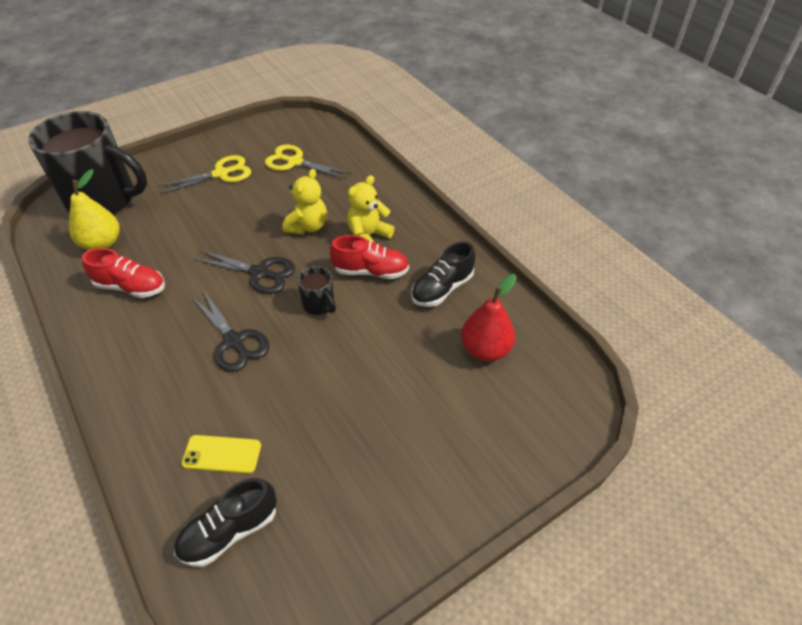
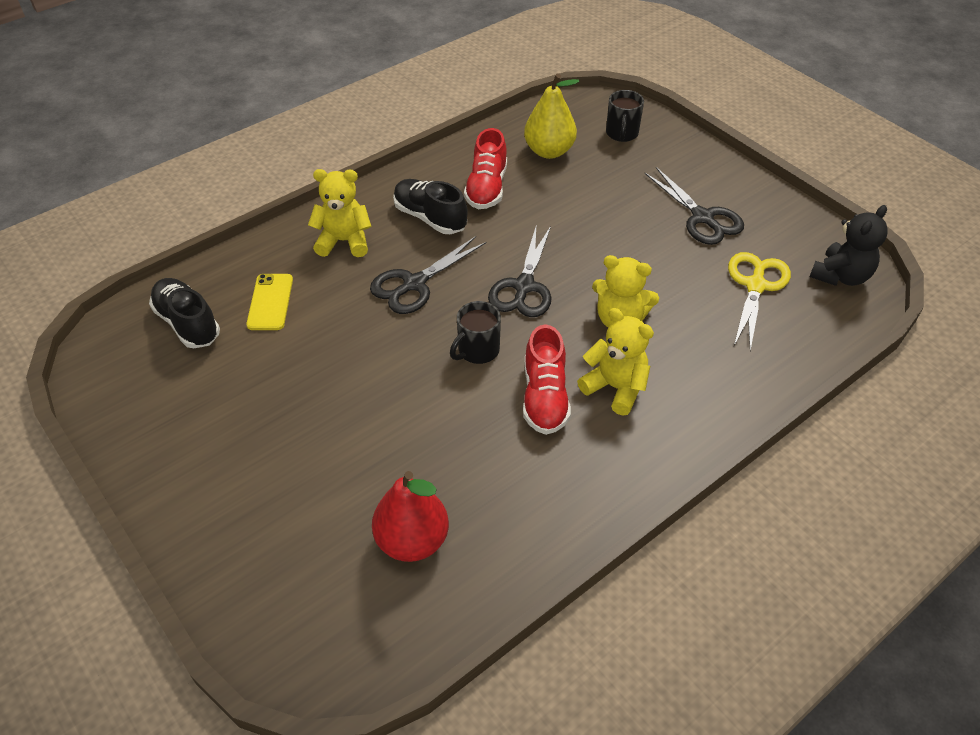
camera: 85 degrees right, 0 degrees up
black mug [28,111,147,214] -> black mug [606,90,644,142], size x0.41
yellow scissors [157,155,251,194] -> black scissors [644,167,744,245]
black shoe [411,242,475,307] -> black shoe moved to [393,179,467,234]
none -> yellow teddy bear [308,169,372,257]
none -> black teddy bear [809,205,888,286]

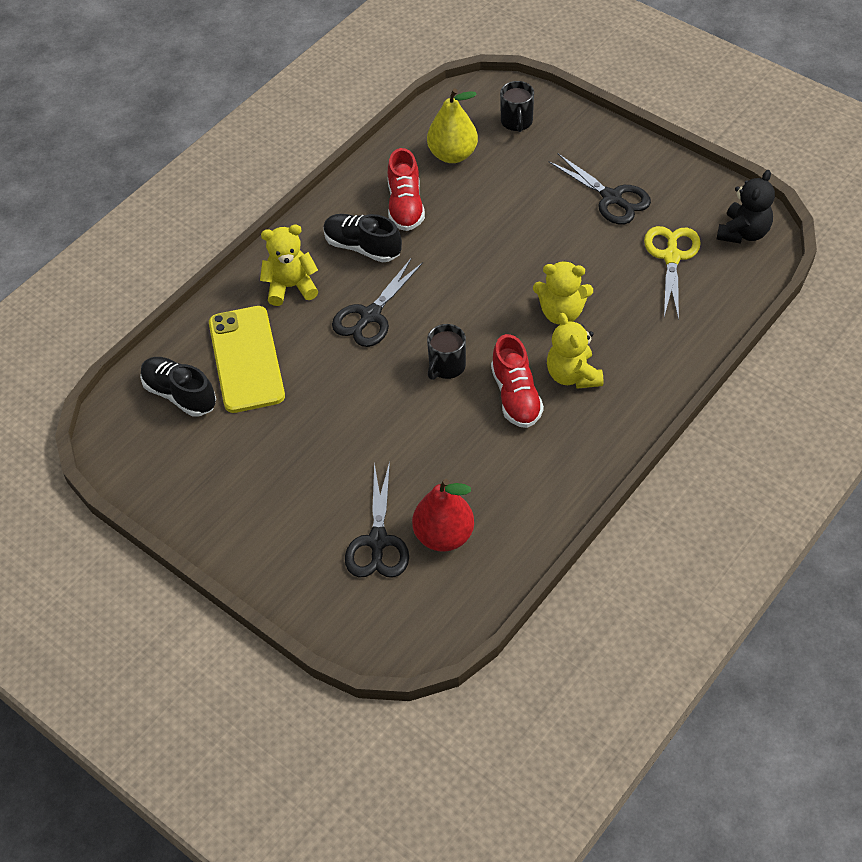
camera: 10 degrees left, 5 degrees up
yellow phone [246,274,293,330] -> yellow phone [209,306,285,413], size x1.79
black scissors [488,226,551,317] -> black scissors moved to [345,461,409,578]
yellow teddy bear [577,308,654,416] -> yellow teddy bear turned 135 degrees counterclockwise [547,313,603,389]

